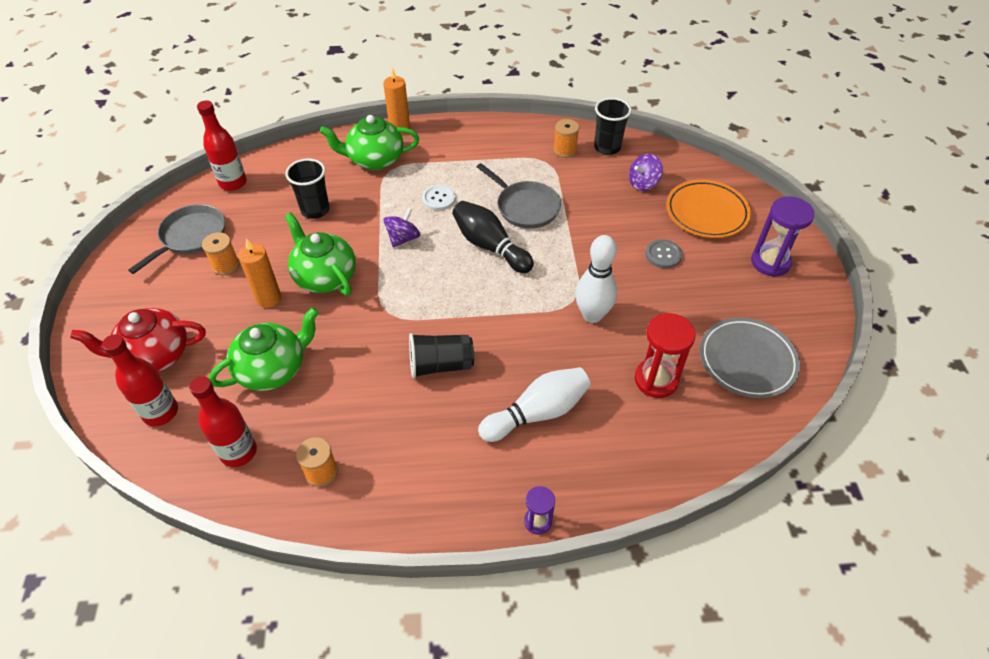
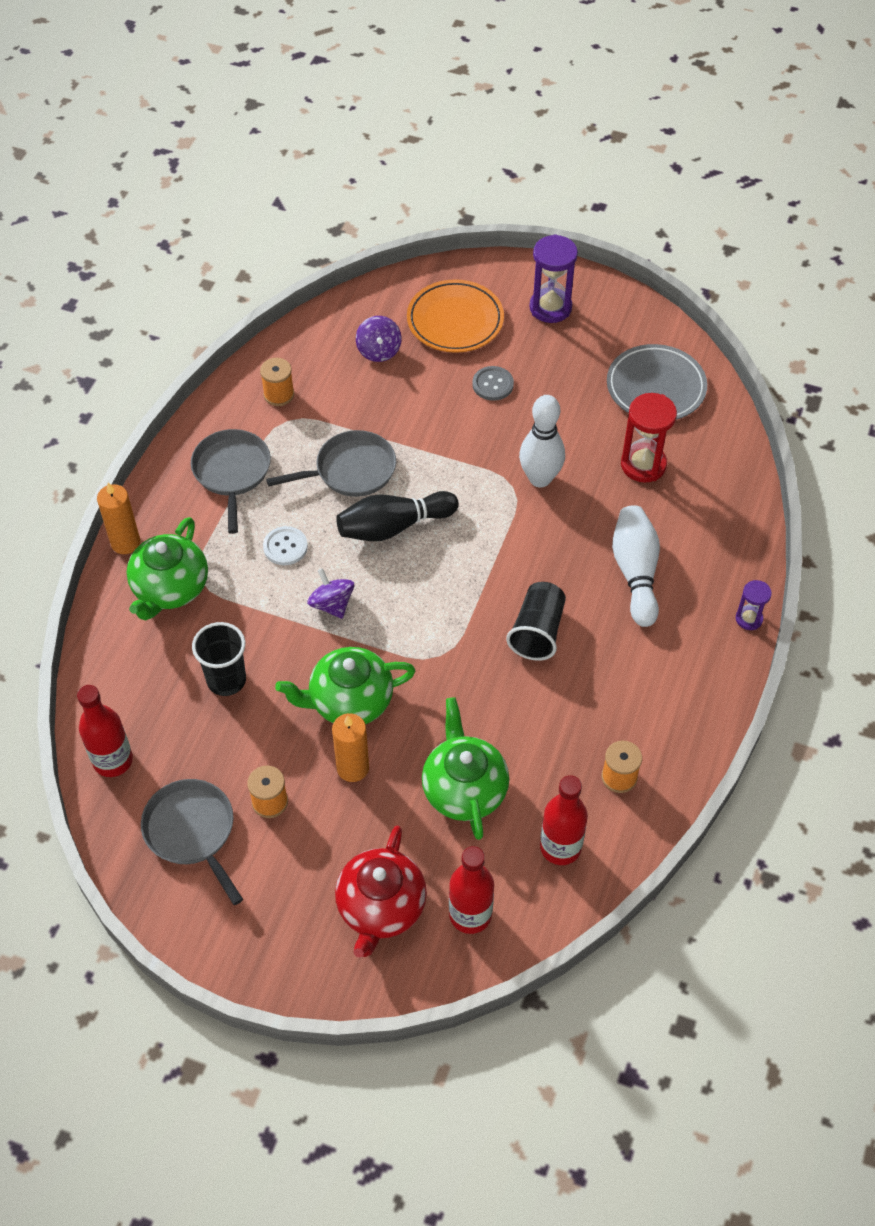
camera: 65 degrees left, 5 degrees up
black cup [594,98,632,155] -> none
none -> grey pan [191,429,271,534]

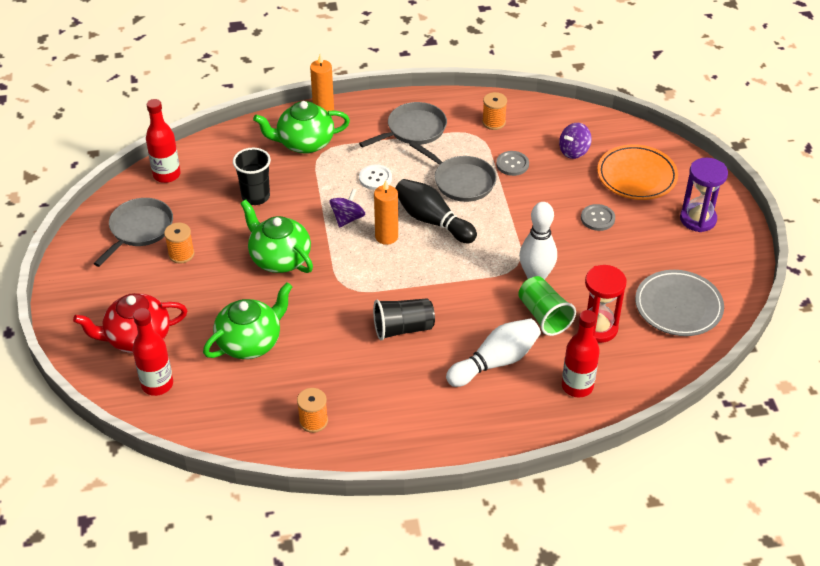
camera: 60 degrees right, 10 degrees down
orange candle [332,713,369,782] -> orange candle moved to [374,180,398,245]
red bottle [540,775,588,865] -> red bottle moved to [562,310,600,397]
purple hourglass [736,580,772,630] -> none
none -> grey button [496,151,529,176]
none -> green cup [518,276,576,336]

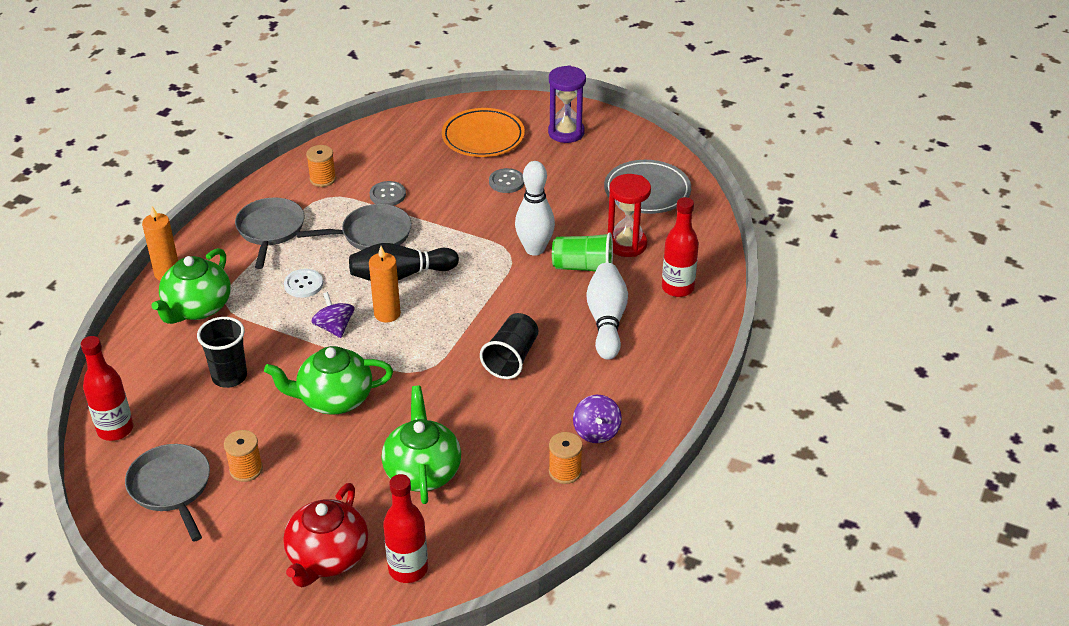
camera: 55 degrees left, 5 degrees down
purple spinning top [559,123,592,159] -> purple spinning top moved to [573,395,622,443]

